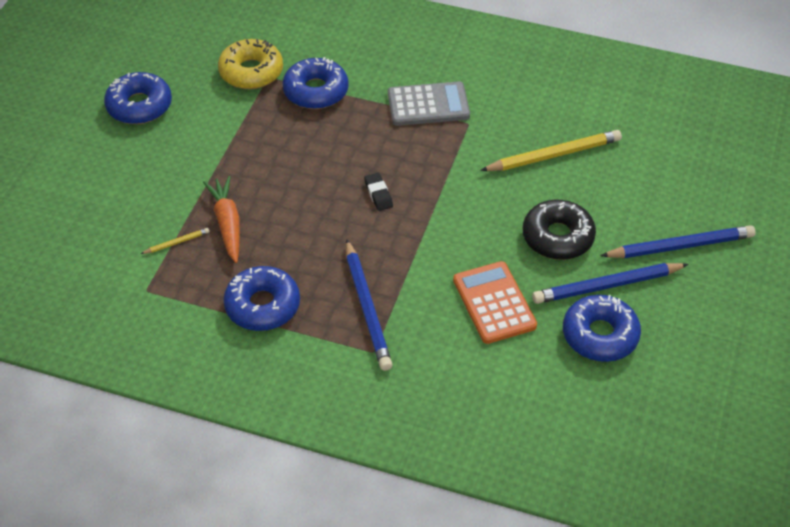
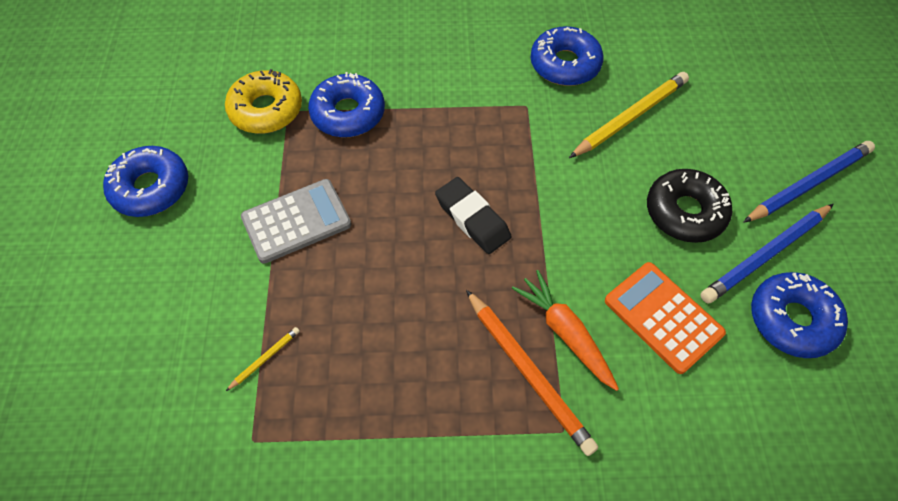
camera: 20 degrees left, 10 degrees up
orange carrot [203,176,240,263] -> orange carrot moved to [512,270,619,391]
blue donut [223,266,300,331] -> blue donut moved to [530,26,604,86]
blue pencil [346,239,393,371] -> orange pencil [466,290,598,456]
black eraser [364,173,393,211] -> black eraser [435,177,511,254], size x1.67
grey calculator [388,81,470,126] -> grey calculator moved to [241,179,351,264]

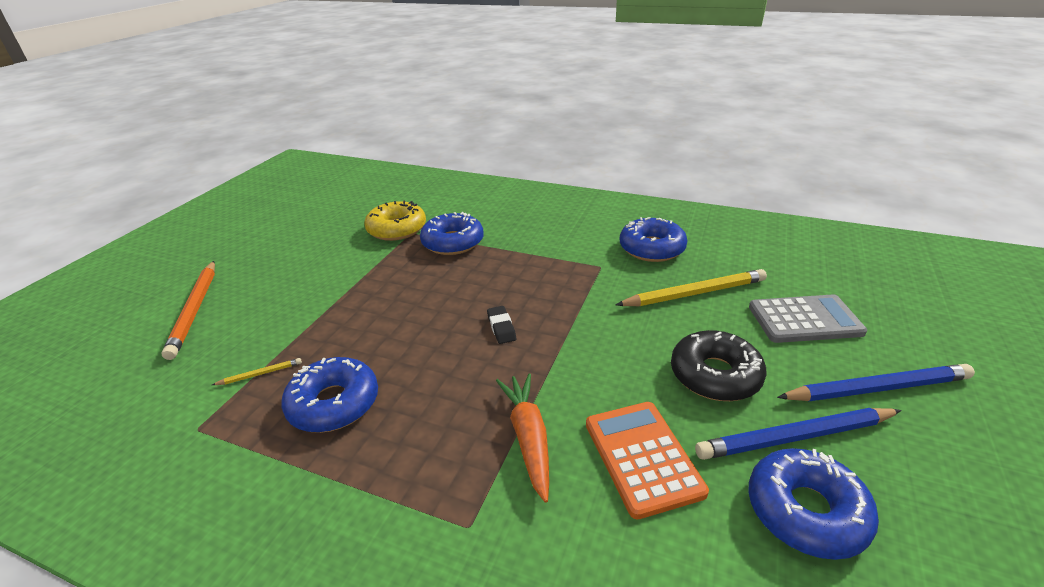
camera: 25 degrees right, 25 degrees down
blue donut [103,146,188,217] -> blue donut moved to [282,357,378,433]
grey calculator [241,179,351,264] -> grey calculator moved to [749,294,867,343]
black eraser [435,177,511,254] -> black eraser [487,306,516,344], size x0.60
orange pencil [466,290,598,456] -> orange pencil moved to [161,261,215,360]

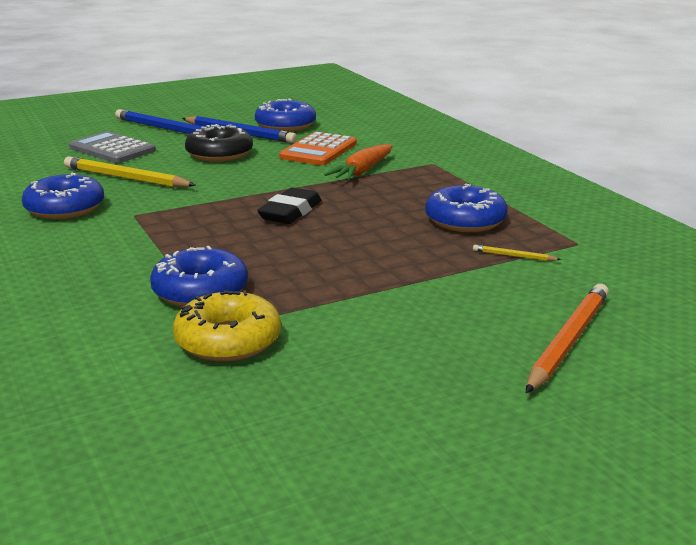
camera: 140 degrees left, 10 degrees down
black eraser [487,306,516,344] -> black eraser [257,187,322,224], size x1.67

